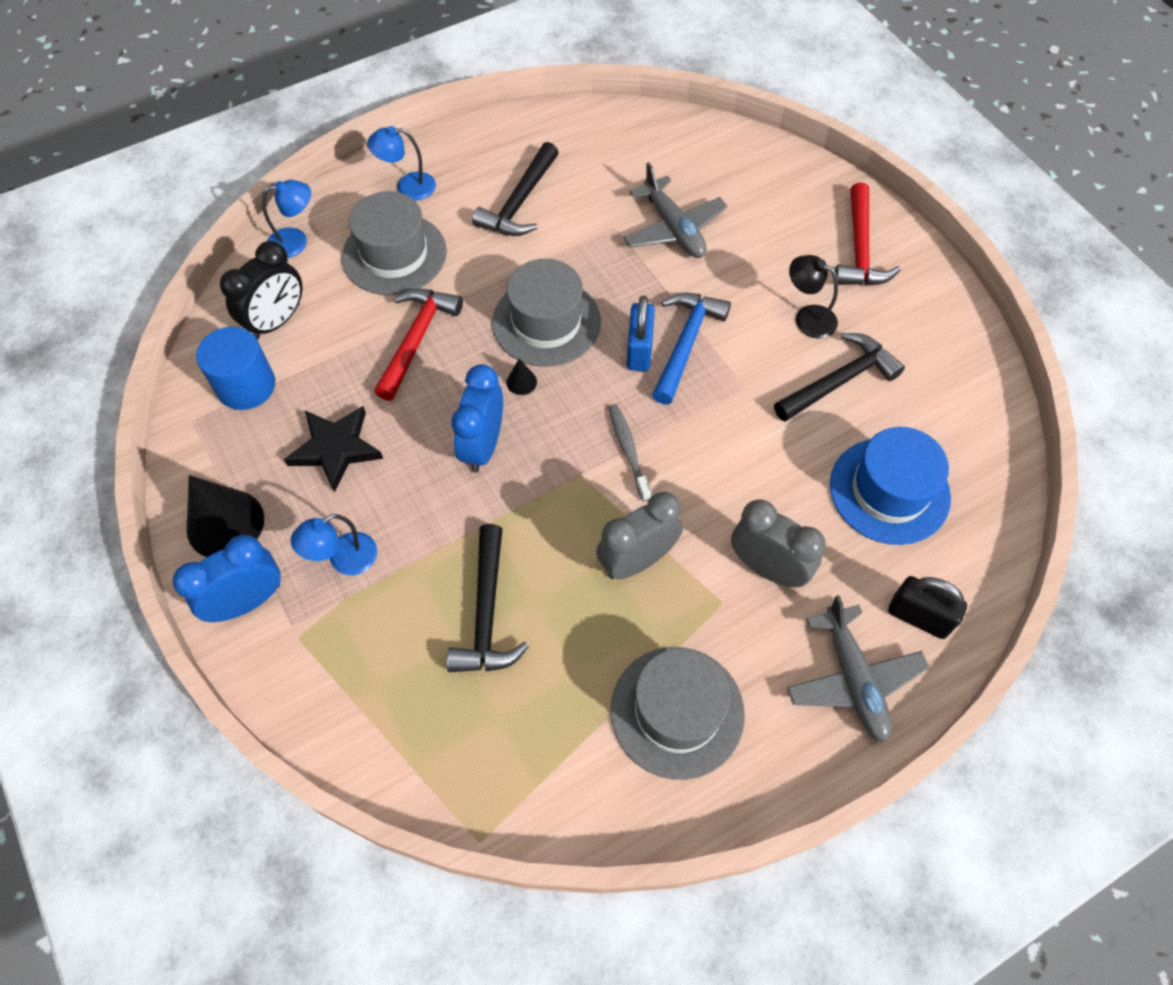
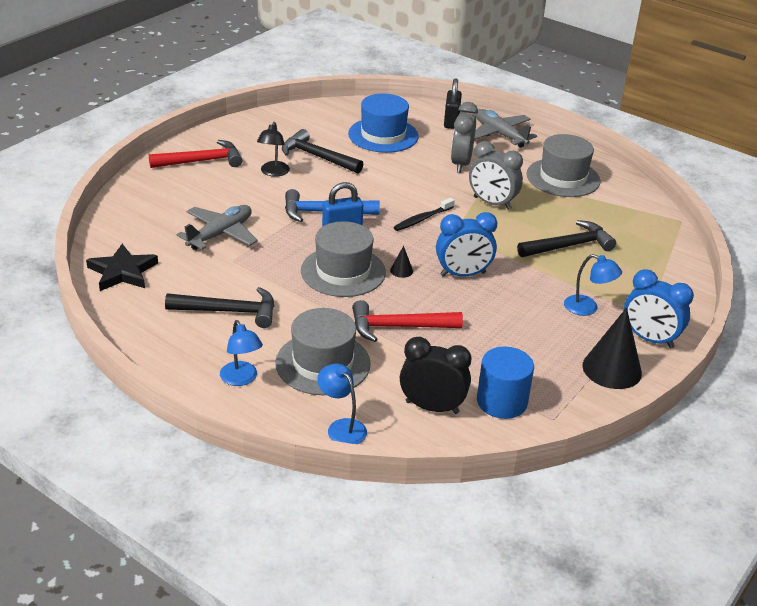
camera: 115 degrees left, 25 degrees down
black star [284,406,383,493] -> black star moved to [86,244,158,291]
grey toothbrush [608,404,652,501] -> black toothbrush [394,198,455,231]
grey plane [787,595,929,743] -> grey plane turned 90 degrees counterclockwise [475,109,537,148]

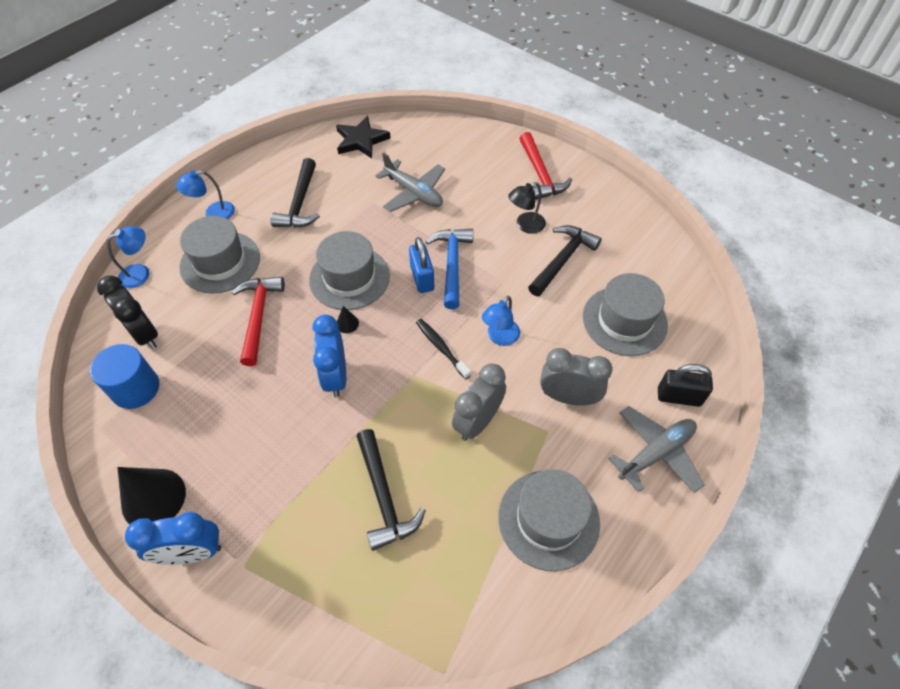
camera: 95 degrees right, 20 degrees up
black lamp [257,122,290,177] -> black lamp turned 45 degrees counterclockwise [508,182,546,234]
blue hat [348,94,418,153] -> grey hat [583,273,668,356]
black clock [400,337,472,414] -> black clock turned 60 degrees counterclockwise [97,276,158,349]
blue lamp [564,254,622,316] -> blue lamp moved to [482,296,520,346]
blue clock [624,269,694,348] -> blue clock turned 135 degrees counterclockwise [125,512,221,565]

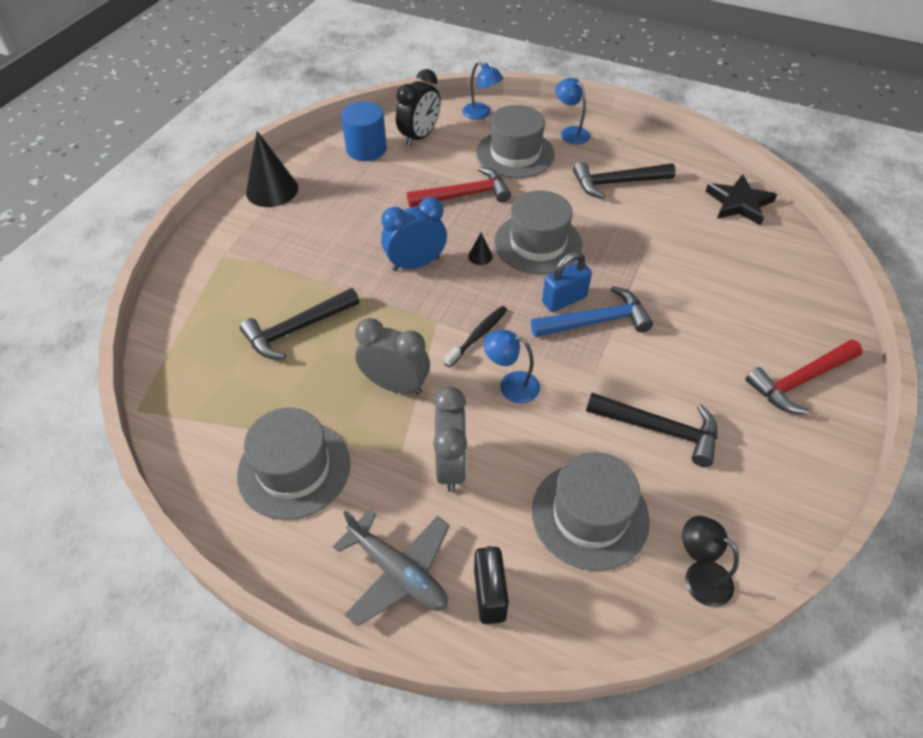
camera: 75 degrees right, 5 degrees down
blue clock [125,512,221,565] -> none
grey plane [376,153,445,212] -> none
black lamp [508,182,546,234] -> black lamp moved to [682,516,739,607]

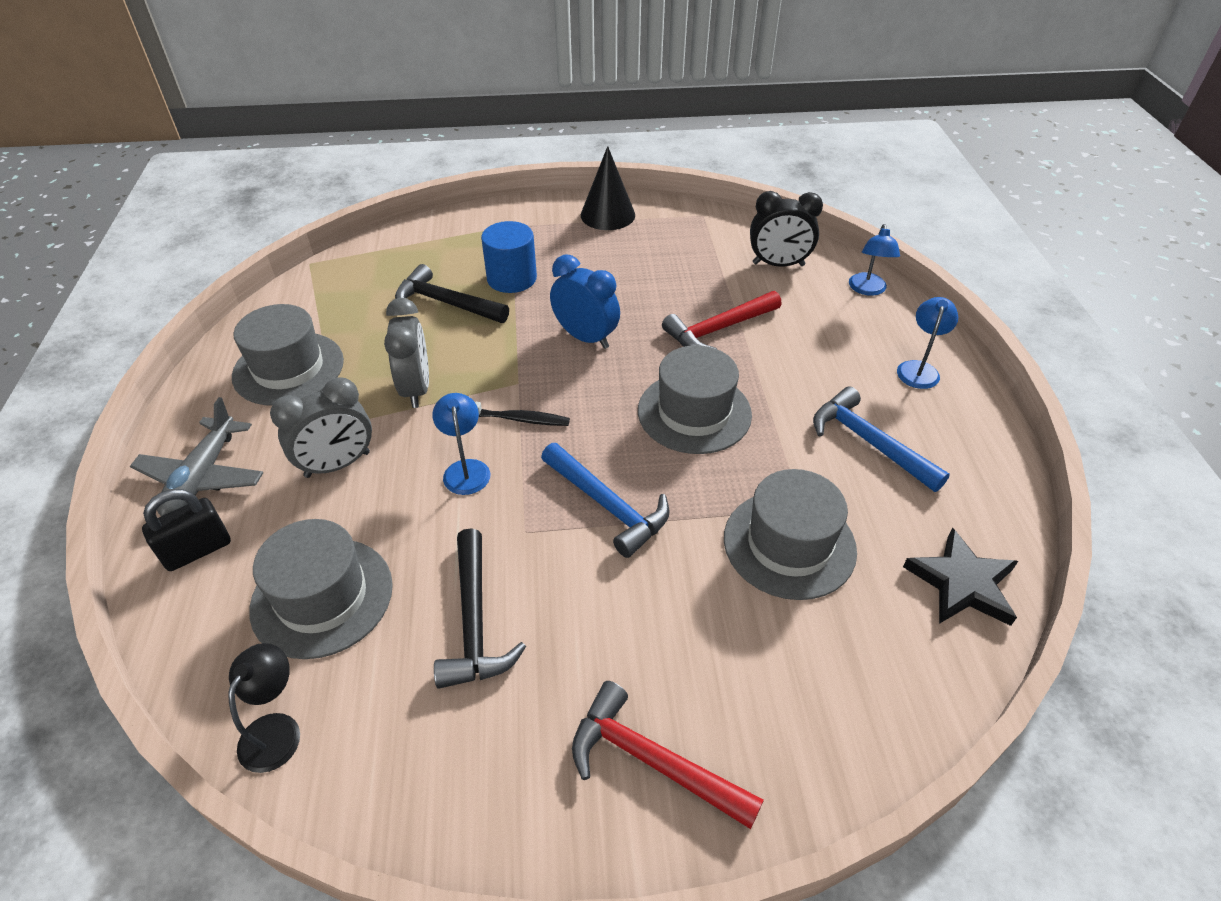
camera: 60 degrees right, 5 degrees down
blue cylinder [341,102,387,161] -> blue cylinder moved to [481,221,537,293]
red hammer [407,167,511,207] -> red hammer turned 105 degrees clockwise [662,291,782,349]
black cone [468,233,493,265] -> none
grey hat [476,105,555,178] -> grey hat moved to [724,469,857,600]
blue padlock [542,252,592,312] -> none
black hammer [573,162,676,199] -> blue hammer [813,386,950,492]

